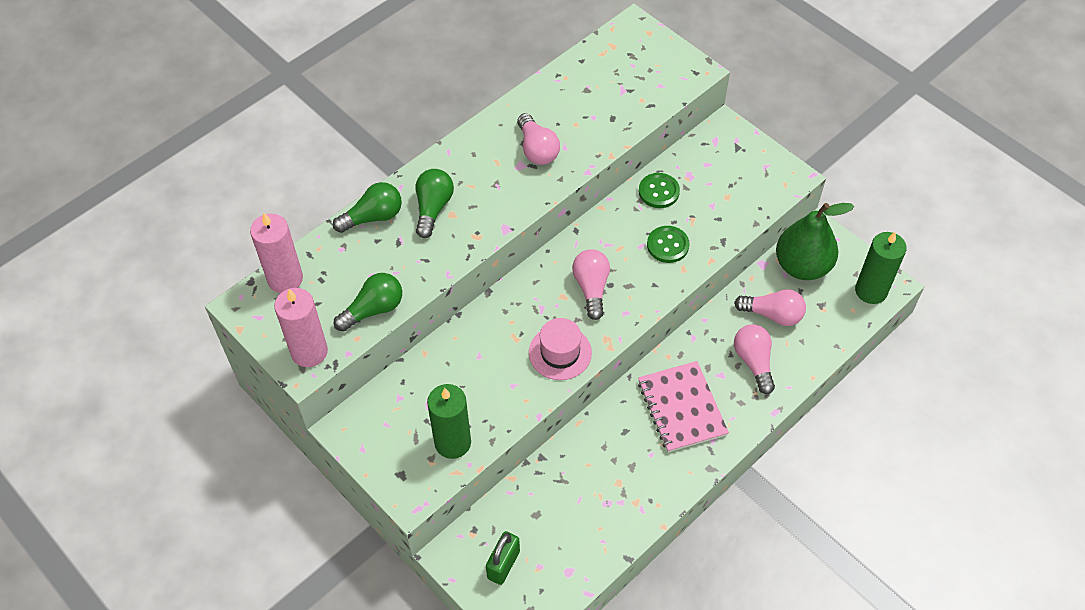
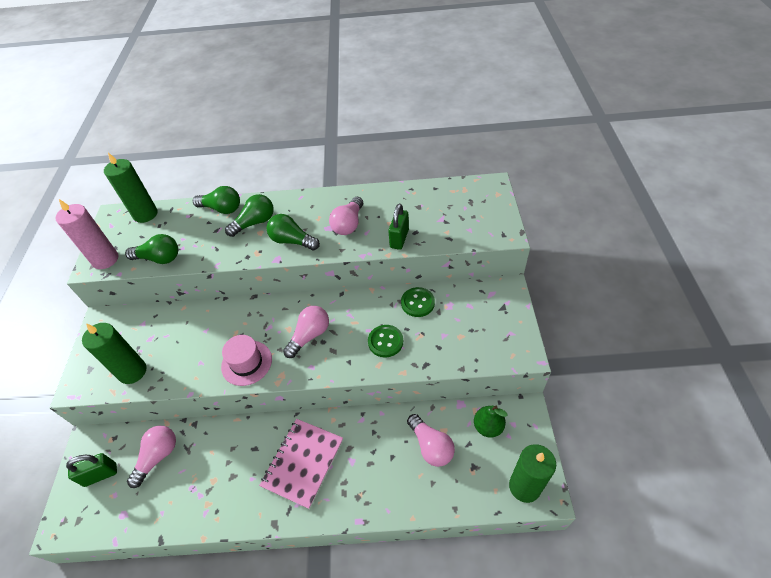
camera: 45 degrees right, 5 degrees down
pink candle [250,213,303,293] -> green candle [104,153,158,223]
pink light bulb [734,325,775,394] -> pink light bulb moved to [127,426,176,488]
green pear [776,203,854,280] -> green pear [474,406,507,438], size x0.56
none -> green light bulb [266,214,320,251]
none -> green padlock [388,204,409,250]

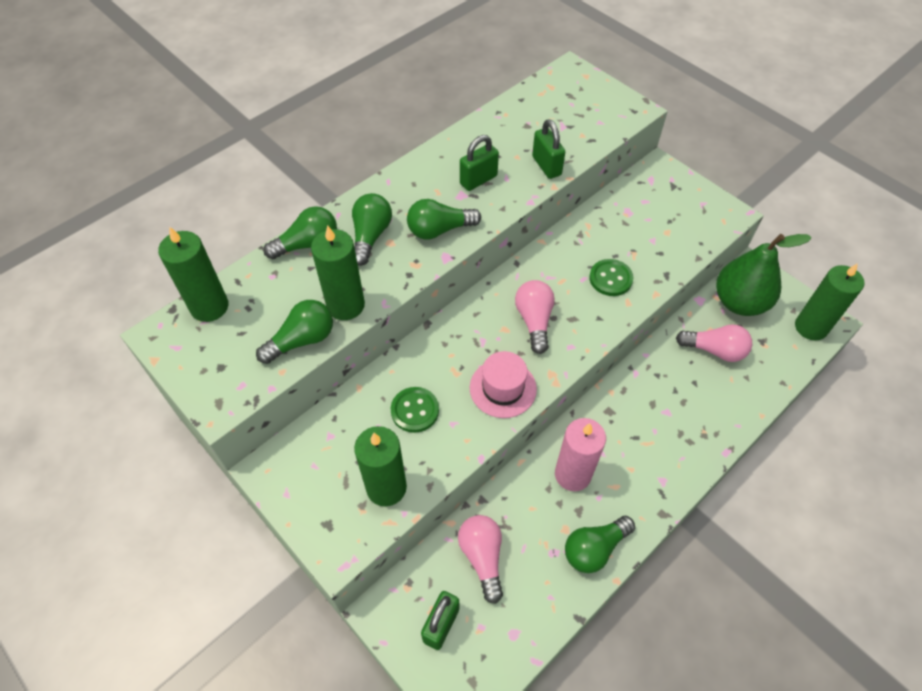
camera: 45 degrees left, 5 degrees up
pink candle [55,199,118,269] -> pink candle moved to [555,418,606,491]
pink notebook [259,419,343,509] -> none
pink light bulb [329,197,363,235] -> green padlock [460,135,499,191]
green button [401,287,435,317] -> green button moved to [391,387,439,433]
green pear [474,406,507,438] -> green pear [716,234,812,316], size x1.78
none -> green candle [311,225,365,320]
none -> green light bulb [565,516,635,573]

